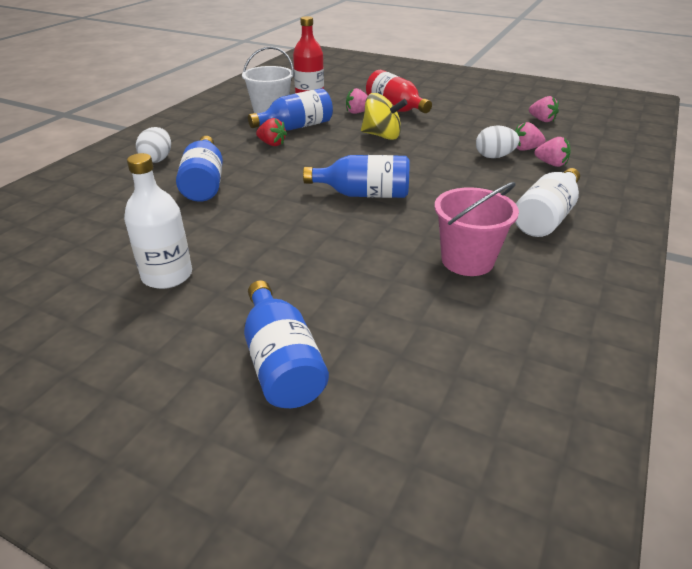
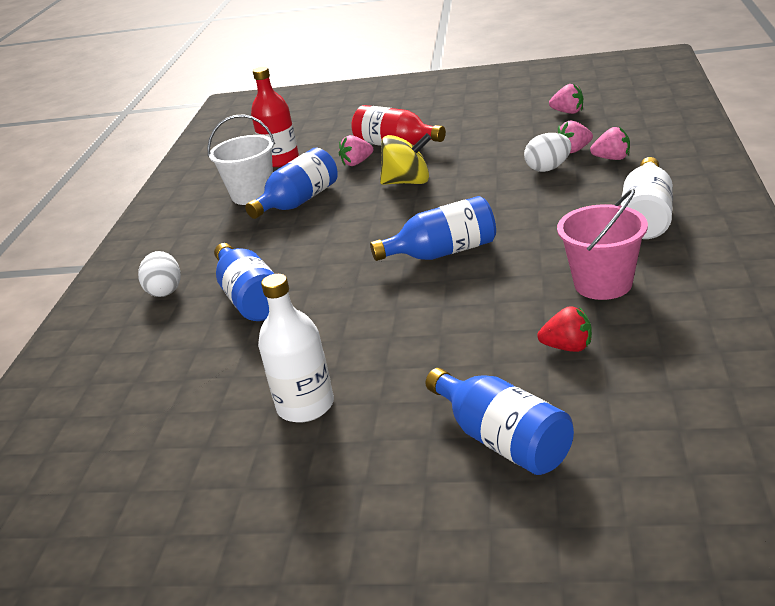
camera: 15 degrees left, 5 degrees down
red strawberry [256,118,287,146] -> red strawberry moved to [537,306,592,352]

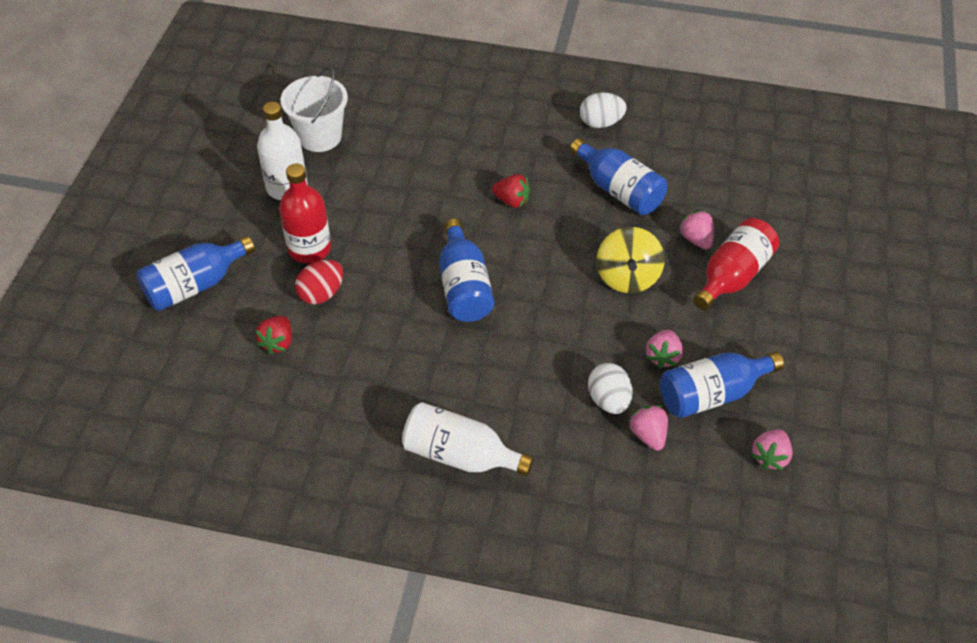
camera: 90 degrees right, 20 degrees up
white egg [138,251,181,297] -> white egg moved to [580,92,626,128]
white bucket [207,115,275,205] -> white bucket moved to [281,67,348,152]
blue bottle [214,243,275,321] -> blue bottle moved to [660,352,784,418]
red bottle [251,67,299,167] -> red bottle moved to [279,164,331,263]
pink bucket [557,189,648,300] -> none
pink strawberry [590,127,630,160] -> pink strawberry moved to [646,330,683,369]
none -> red egg [295,260,343,305]
none -> red strawberry [492,174,530,208]

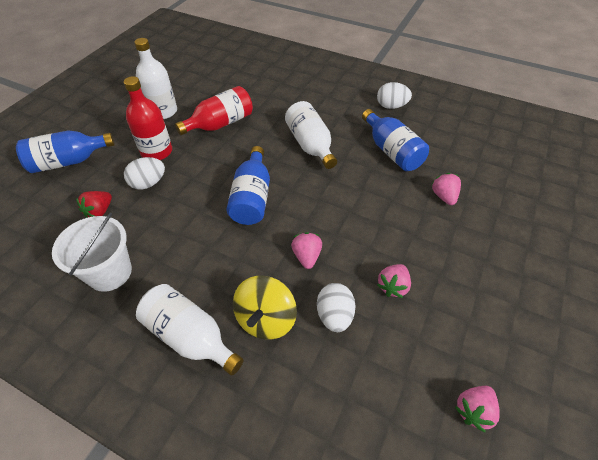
camera: 15 degrees right, 0 degrees up
white bucket [281,67,348,152] -> white bucket moved to [52,213,132,292]
red egg [295,260,343,305] -> white egg [124,157,165,190]
red strawberry [492,174,530,208] -> white bottle [285,101,337,169]
yellow spinning top [597,227,665,293] -> yellow spinning top moved to [233,276,297,339]
pink strawberry [629,405,668,451] -> pink strawberry moved to [291,232,322,269]
blue bottle [660,352,784,418] -> none
red bottle [693,218,779,310] -> red bottle moved to [175,86,253,135]

